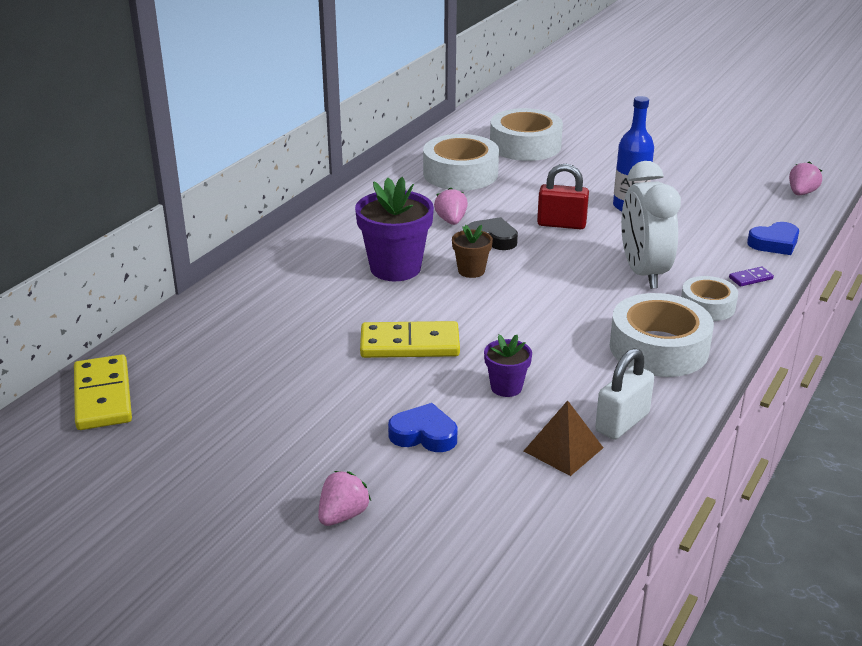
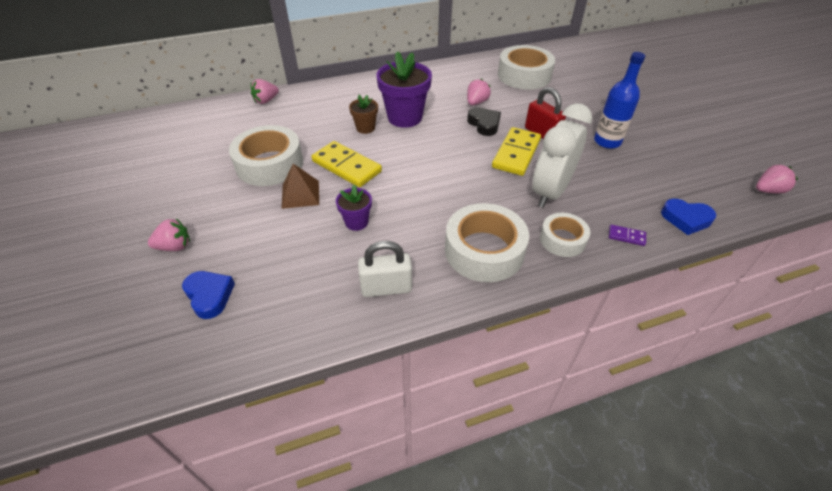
camera: 40 degrees right, 15 degrees up
yellow domino [74,354,132,430] -> yellow domino moved to [492,127,541,176]
blue heart [388,403,458,452] -> blue heart moved to [182,271,235,319]
brown flower pot [452,225,493,278] -> brown flower pot moved to [349,95,378,134]
white tape [490,108,563,161] -> white tape moved to [229,125,303,186]
brown pyramid [524,400,603,476] -> brown pyramid moved to [282,164,319,209]
none -> pink strawberry [251,79,279,104]

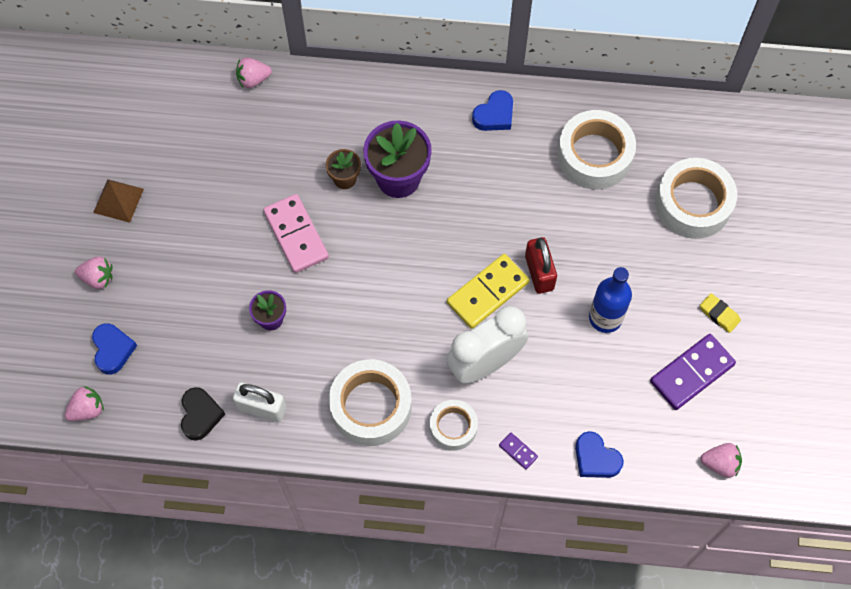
camera: 25 degrees right, 20 degrees up
white tape [229,125,303,186] -> white tape moved to [655,158,737,239]
brown pyramid [282,164,319,209] -> brown pyramid moved to [93,179,144,223]
yellow domino [312,141,382,187] -> pink domino [263,194,329,273]
pink strawberry [467,79,491,105] -> pink strawberry moved to [65,386,104,421]
black heart [467,107,501,136] -> black heart moved to [181,387,225,441]
none -> blue heart [472,90,513,131]
none -> purple domino [650,334,736,410]
none -> yellow eraser [700,293,741,333]

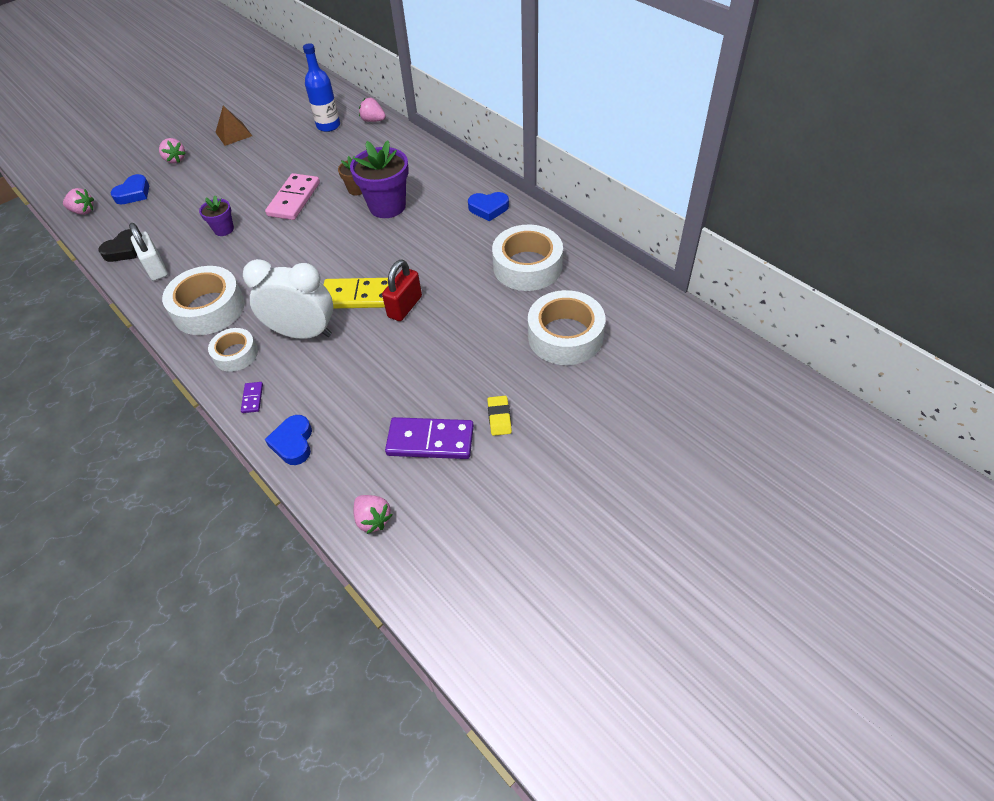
camera: 45 degrees right, 15 degrees down
blue bottle [589,267,632,333] -> blue bottle moved to [303,43,340,132]

